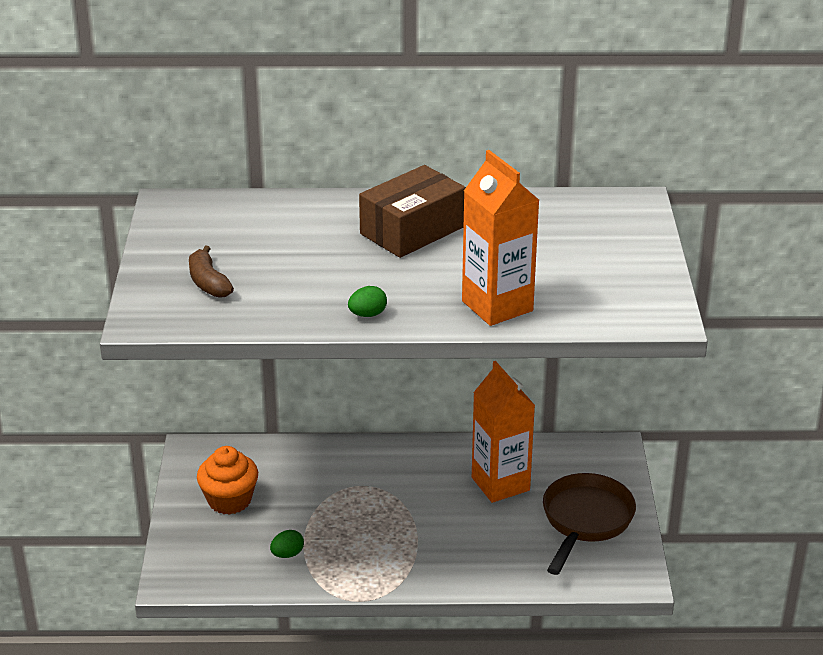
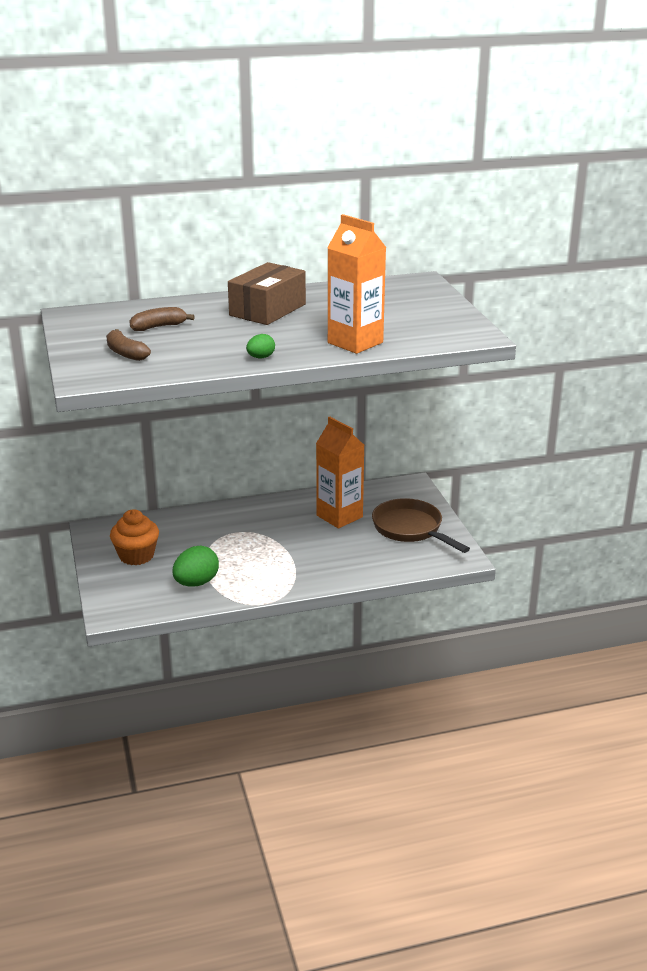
camera: 15 degrees left, 5 degrees down
green egg [270,530,304,558] -> green egg [172,546,219,587], size x1.82
brown pan [543,473,636,575] -> brown pan turned 45 degrees counterclockwise [372,498,470,553]
none -> brown banana [129,307,195,331]

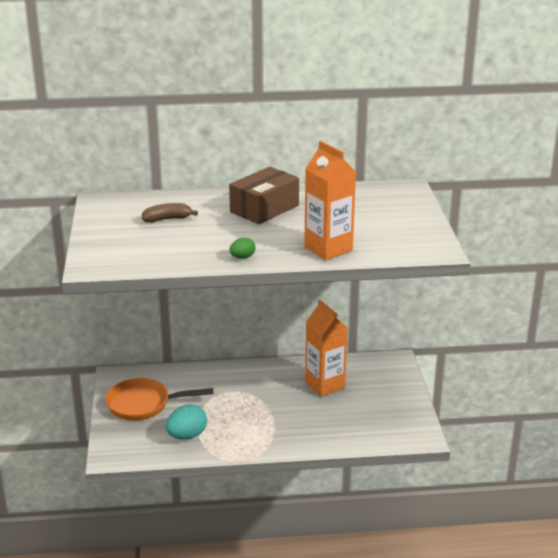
camera: 10 degrees right, 0 degrees up
brown banana [106,329,151,361] -> none
orange cupcake [110,509,159,565] -> orange pan [106,378,213,421]
green egg [172,546,219,587] -> turquoise egg [166,404,207,440]
brown pan [372,498,470,553] -> none

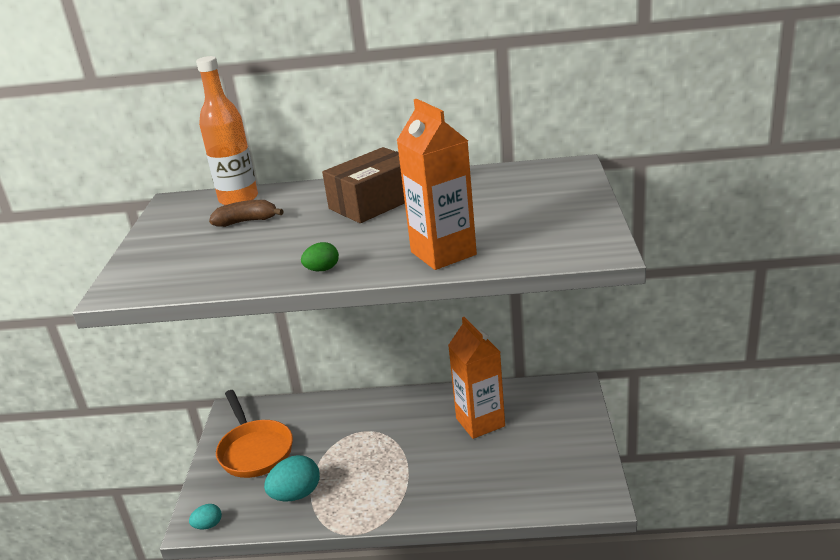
camera: 10 degrees right, 0 degrees up
orange pan [106,378,213,421] -> orange pan turned 120 degrees counterclockwise [216,390,293,478]
none -> turquoise egg [189,504,222,529]
none -> orange bottle [196,56,258,205]

